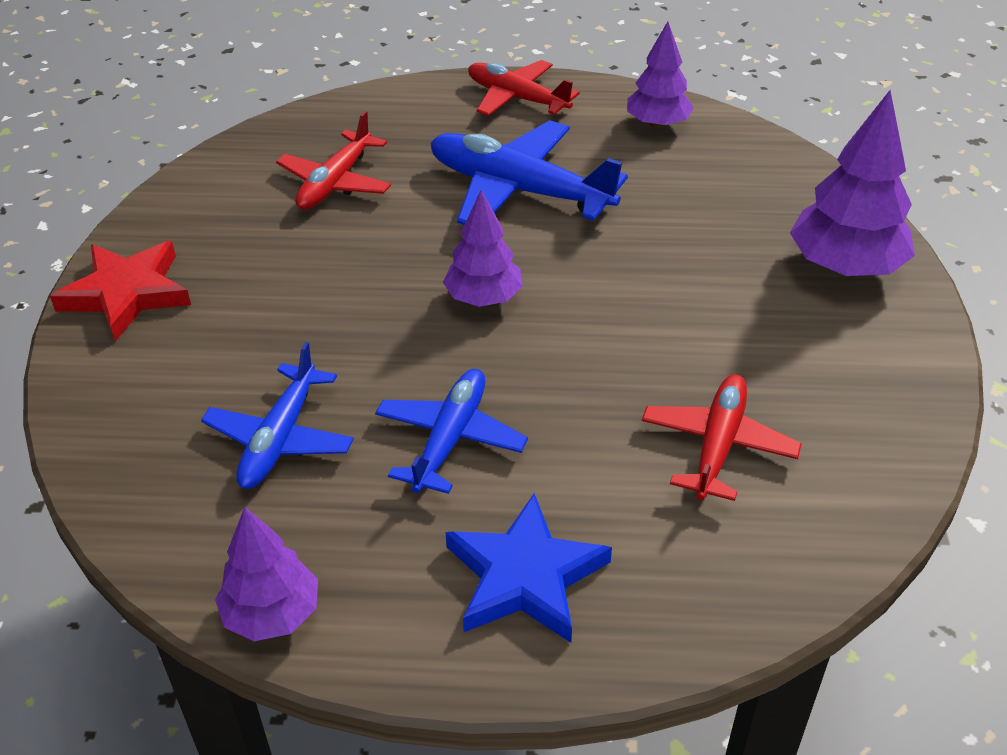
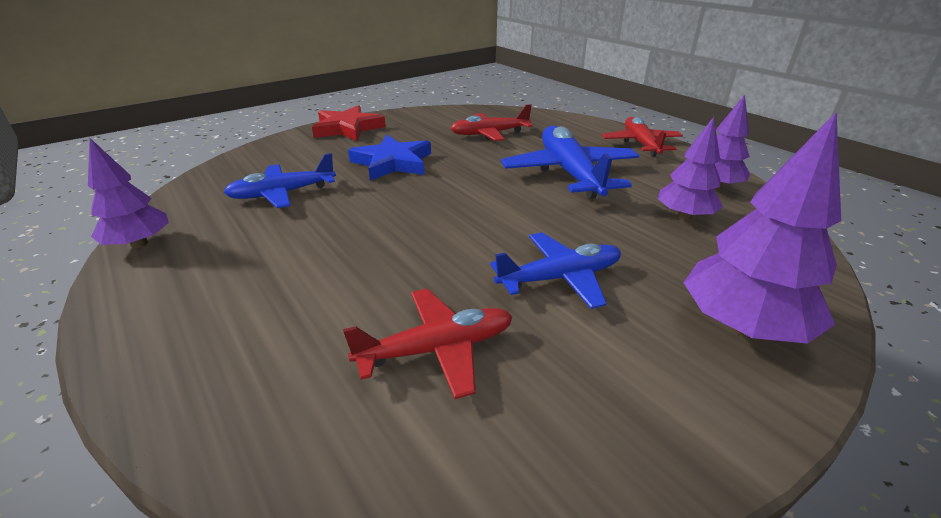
camera: 50 degrees right, 10 degrees down
blue plane [375,369,528,494] -> blue plane moved to [490,232,621,309]
purple tree [443,190,523,307] -> purple tree moved to [657,117,723,220]
blue star [445,493,612,643] -> blue star moved to [348,135,431,181]

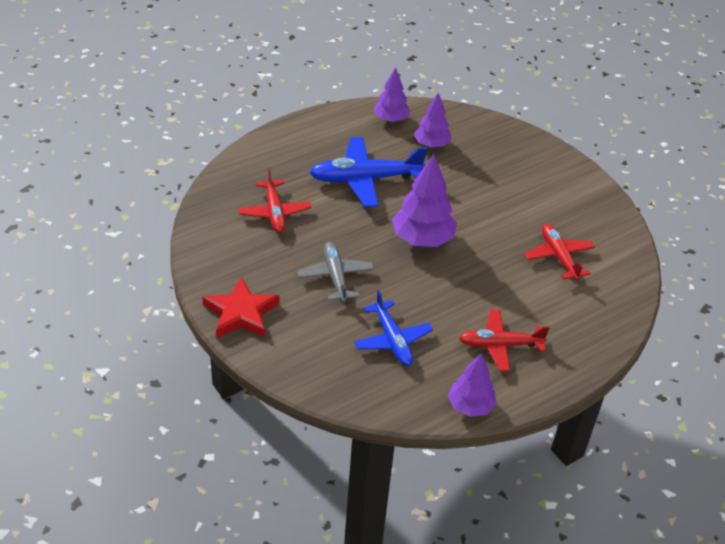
camera: 90 degrees left, 10 degrees up
blue star [348,135,431,181] -> grey plane [297,242,374,302]
blue plane [490,232,621,309] -> none
red plane [602,117,683,157] -> red plane moved to [459,310,550,371]
purple tree [683,112,841,344] -> purple tree moved to [392,154,457,247]

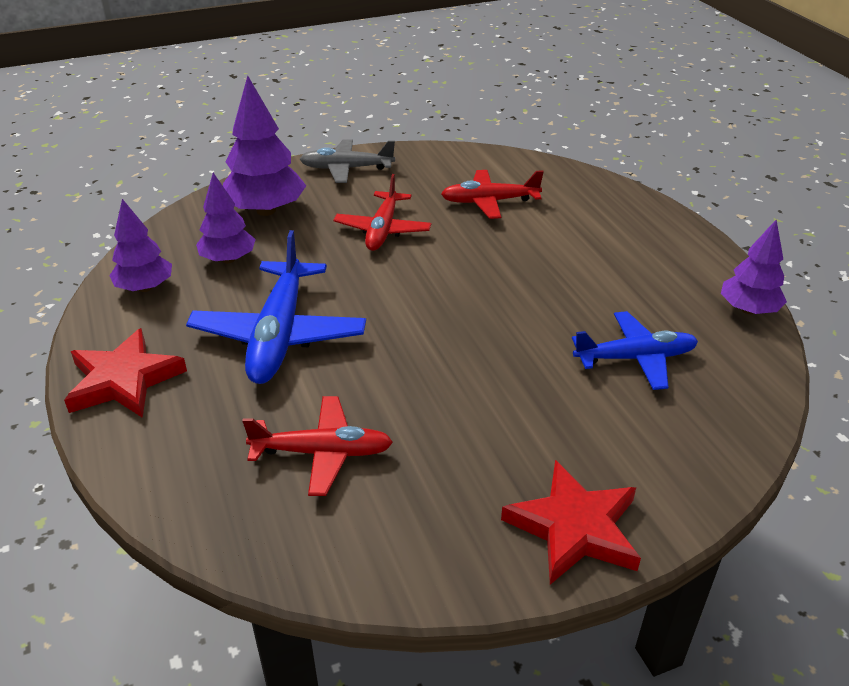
camera: 75 degrees left, 5 degrees down
grey plane [297,242,374,302] -> grey plane moved to [300,139,395,183]
purple tree [392,154,457,247] -> purple tree moved to [223,75,306,216]
red plane [459,310,550,371] -> red plane moved to [334,174,431,251]
none -> red star [64,328,187,418]

